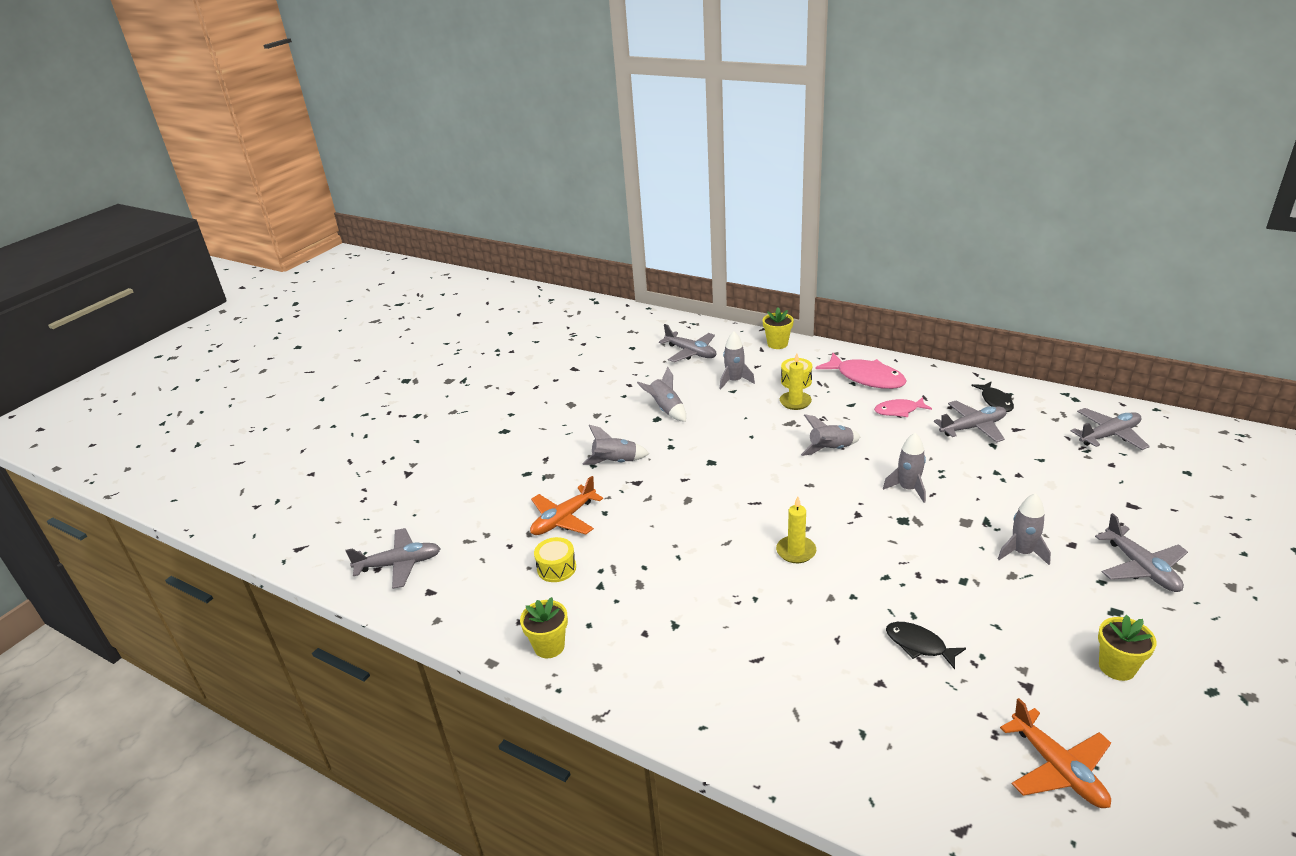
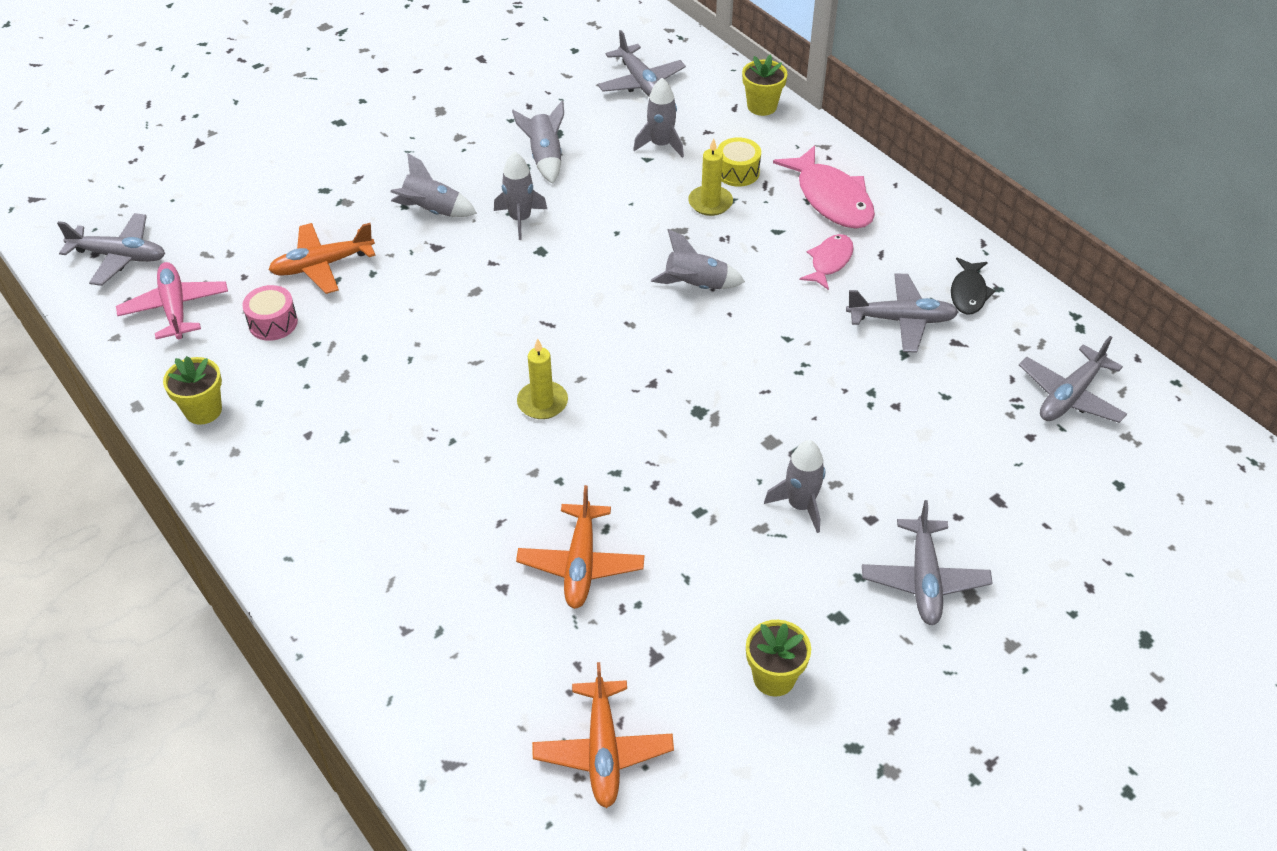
camera: 20 degrees right, 15 degrees up
yellow drum [534,537,576,582] -> pink drum [242,285,298,341]
pink fish [874,397,932,417] -> pink fish turned 105 degrees clockwise [800,234,854,290]
grey rocket [883,433,926,503] -> grey rocket moved to [494,152,547,240]
black fish [886,622,966,669] -> orange plane [516,485,645,609]
grey plane [1071,408,1150,450] -> grey plane turned 135 degrees clockwise [1019,336,1127,423]
none -> pink plane [116,262,228,339]

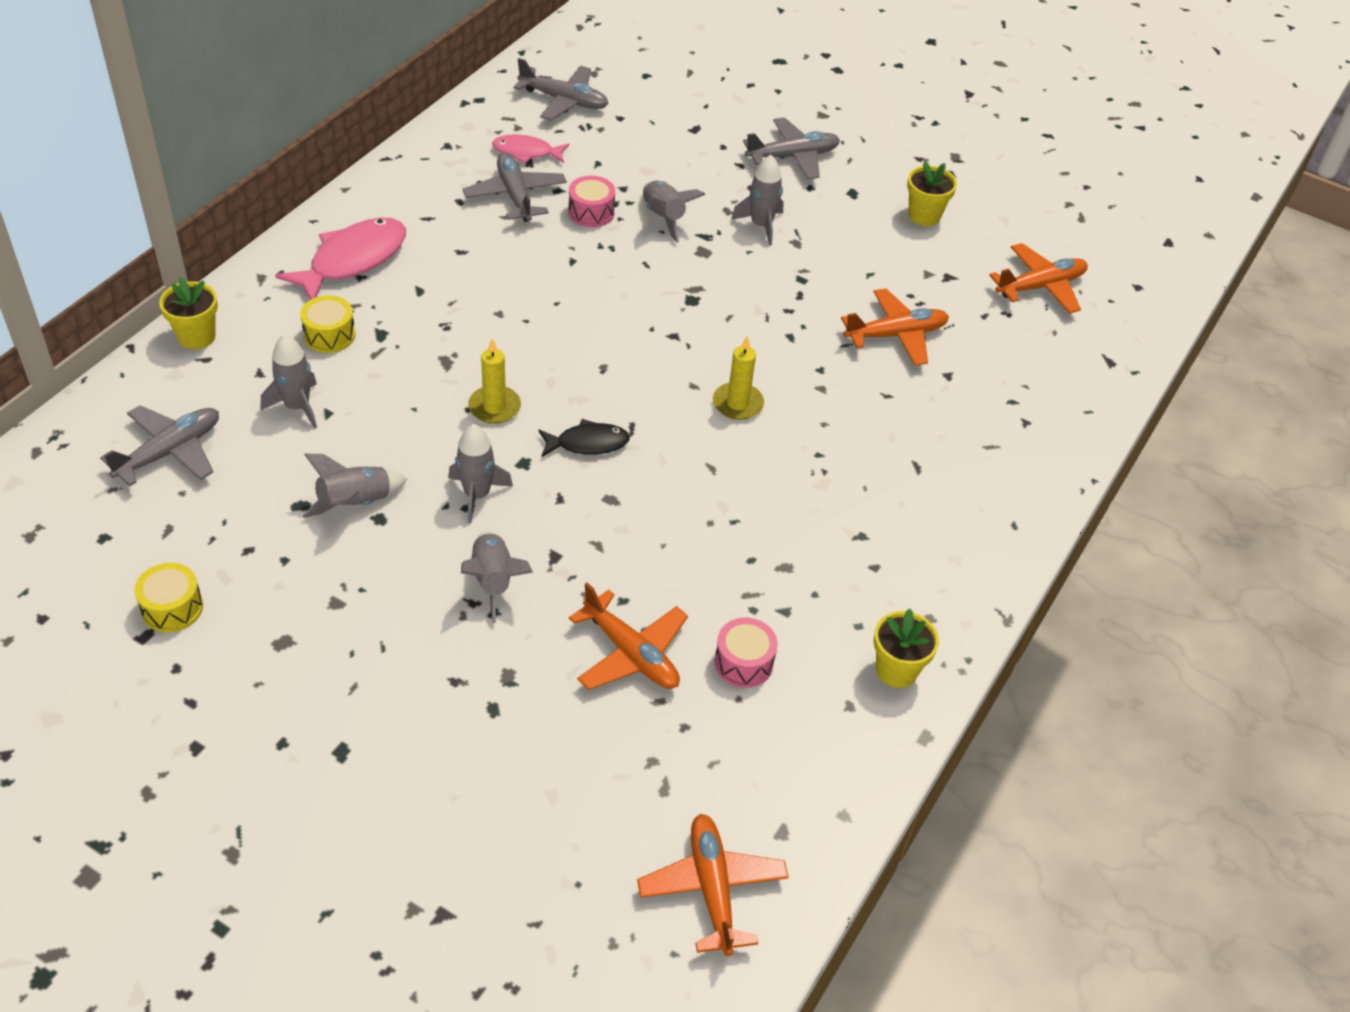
camera: 115 degrees left, 0 degrees up
grey plane [57,213,165,286] -> orange plane [637,814,789,956]
pink plane [116,262,228,339] -> none
grey rocket [651,229,745,289] -> grey rocket moved to [643,181,705,242]
yellow candle [688,138,733,216] -> yellow candle moved to [468,339,521,424]
pink fish [800,234,854,290] -> pink fish moved to [492,134,569,163]
black fish [951,257,996,314] -> black fish moved to [538,419,630,457]
none -> yellow drum [134,563,203,632]
none -> pink drum [569,176,615,227]

